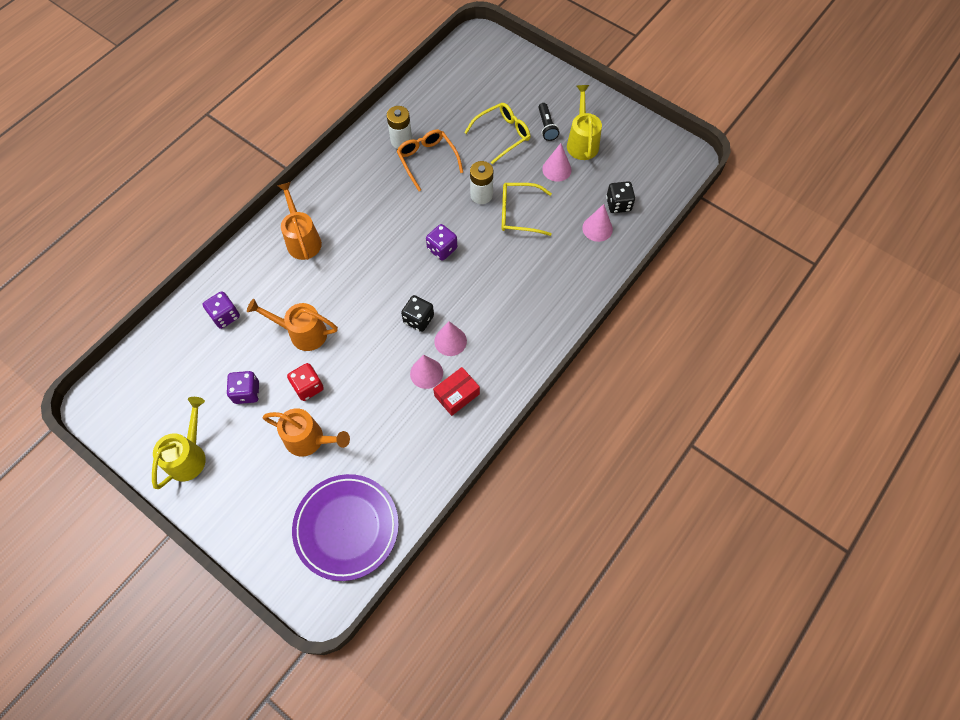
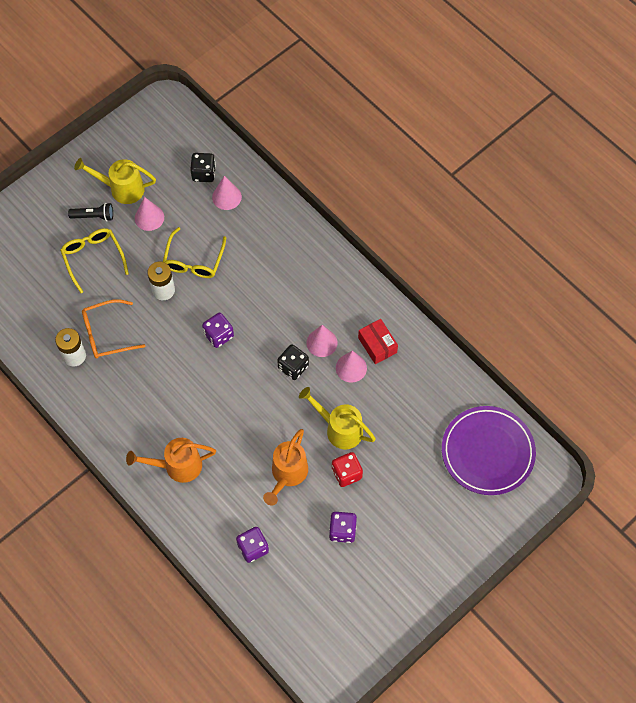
camera: 80 degrees left, 0 degrees up
yellow watering can [152,397,206,489] -> yellow watering can moved to [299,387,376,449]
orange watering can [262,408,350,456] -> none

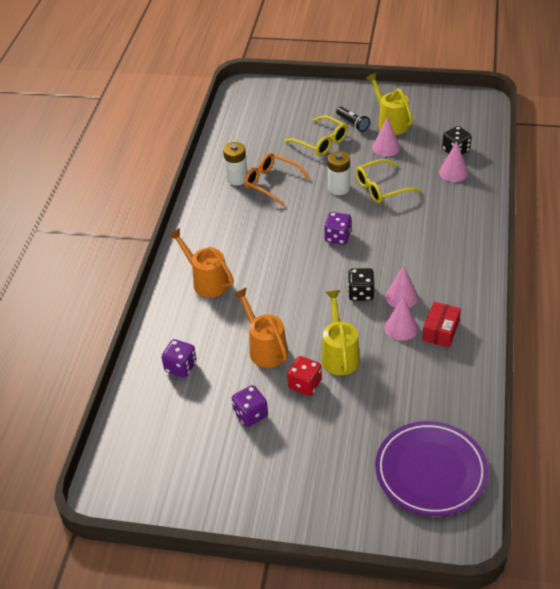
camera: 55 degrees right, 20 degrees down
yellow glasses [60,228,129,293] -> yellow glasses turned 105 degrees clockwise [284,115,348,156]
orange watering can [263,429,308,505] -> orange watering can turned 75 degrees clockwise [234,287,288,368]

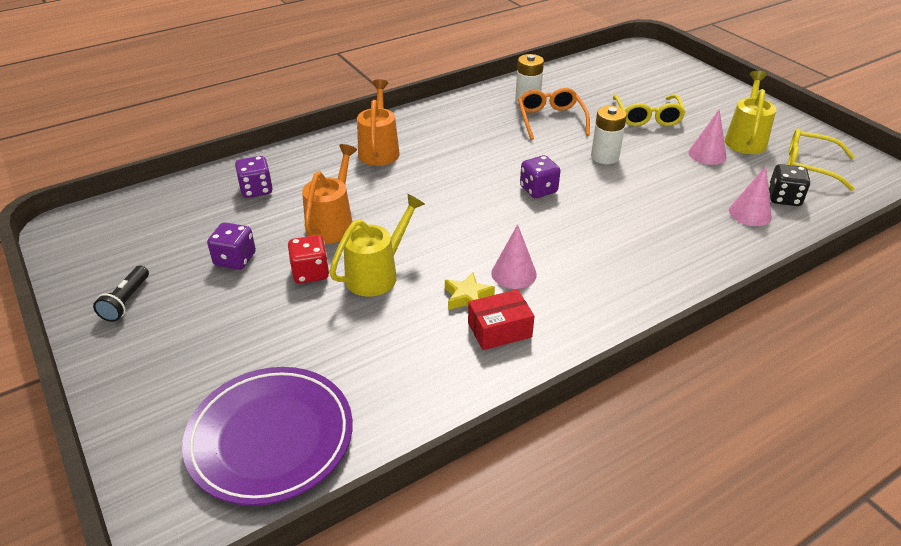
camera: 45 degrees right, 5 degrees down
black flashlight [336,107,370,132] -> black flashlight moved to [93,266,149,322]
black dice [348,268,374,301] -> none
yellow glasses [356,159,421,203] -> yellow glasses moved to [787,128,855,191]
pink cone [384,296,418,341] -> yellow star [445,272,495,310]

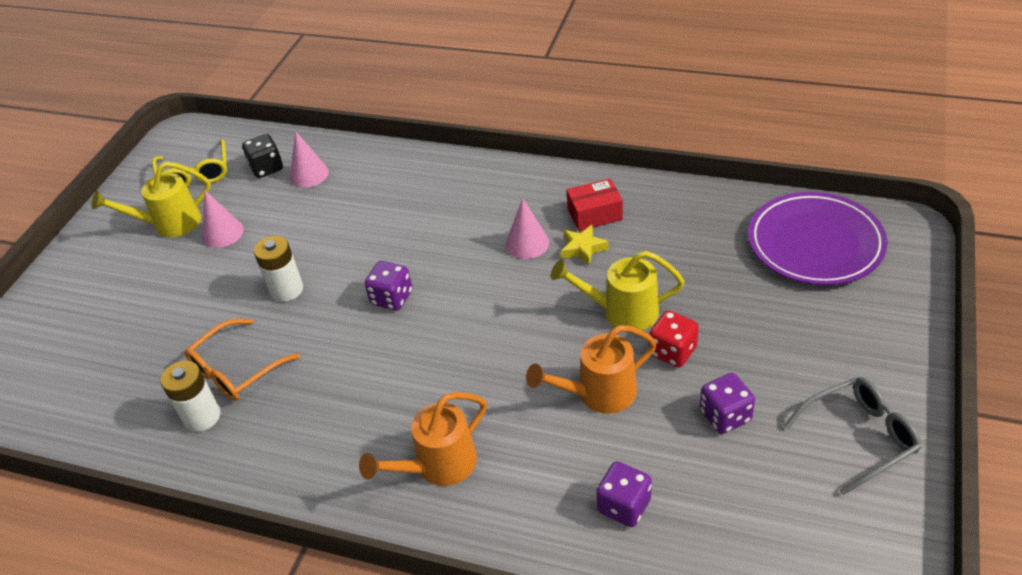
camera: 125 degrees left, 5 degrees up
black flashlight [93,266,149,322] -> grey glasses [784,377,921,495]
red box [468,289,535,350] -> red box turned 45 degrees counterclockwise [566,178,623,231]
yellow glasses [613,94,686,126] -> none

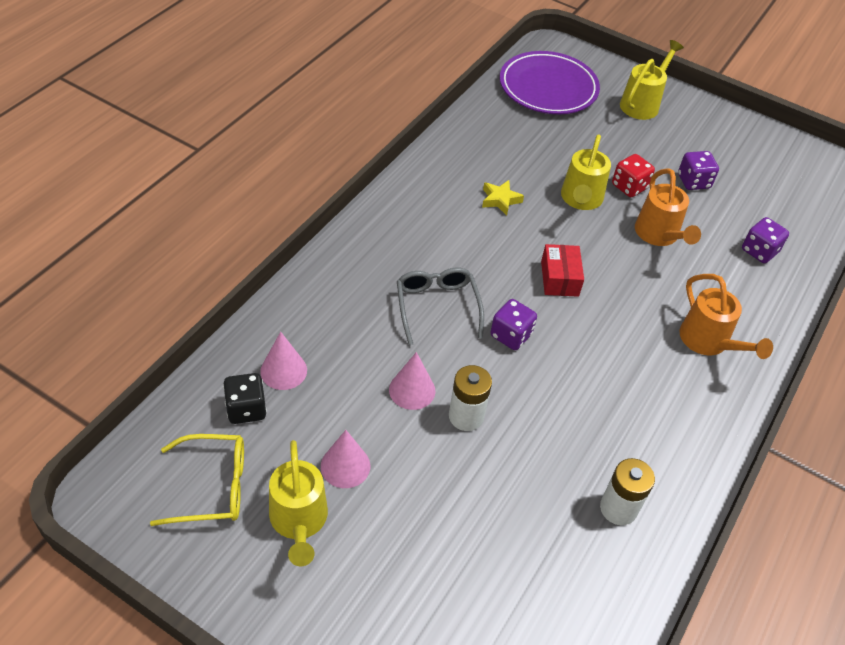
camera: 85 degrees left, 5 degrees up
orange glasses [185,319,300,401] -> none
pink cone [506,198,549,259] -> pink cone moved to [389,352,435,410]
red box [566,178,623,231] -> red box moved to [541,244,584,297]
grey glasses [784,377,921,495] -> grey glasses moved to [397,268,484,345]
none -> yellow watering can [620,40,684,120]

